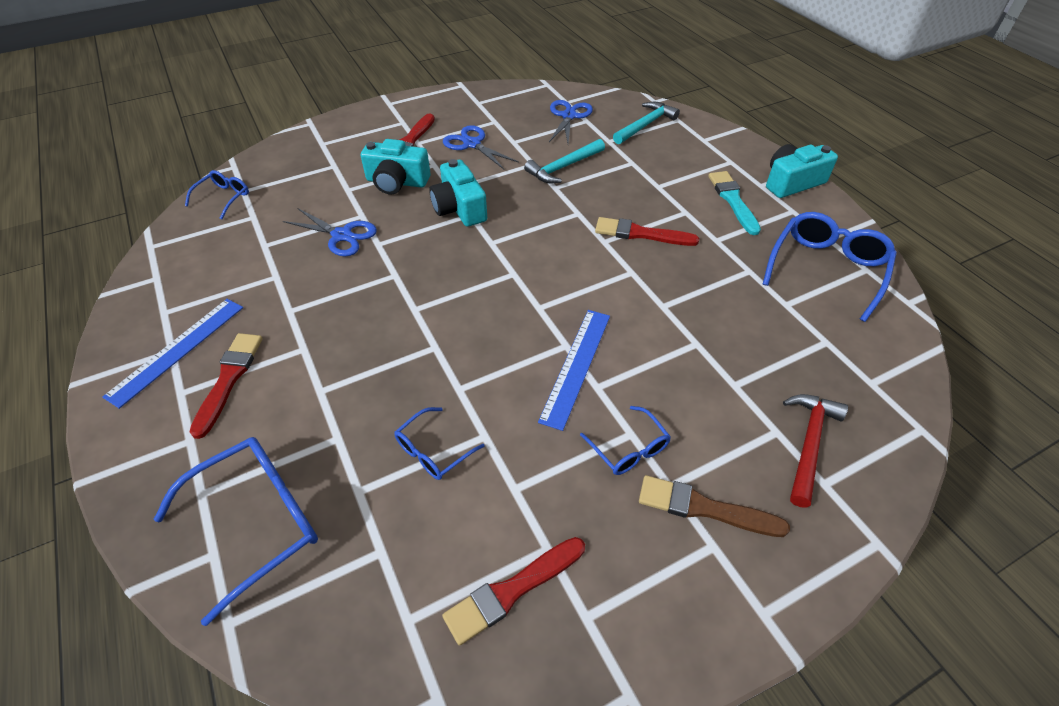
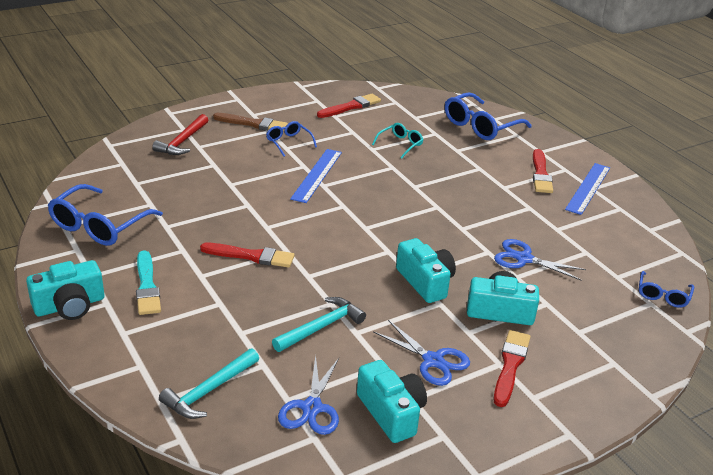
camera: 175 degrees right, 15 degrees down
blue glasses [394,407,485,480] -> turquoise glasses [372,123,424,159]
none -> turquoise camera [357,360,427,443]

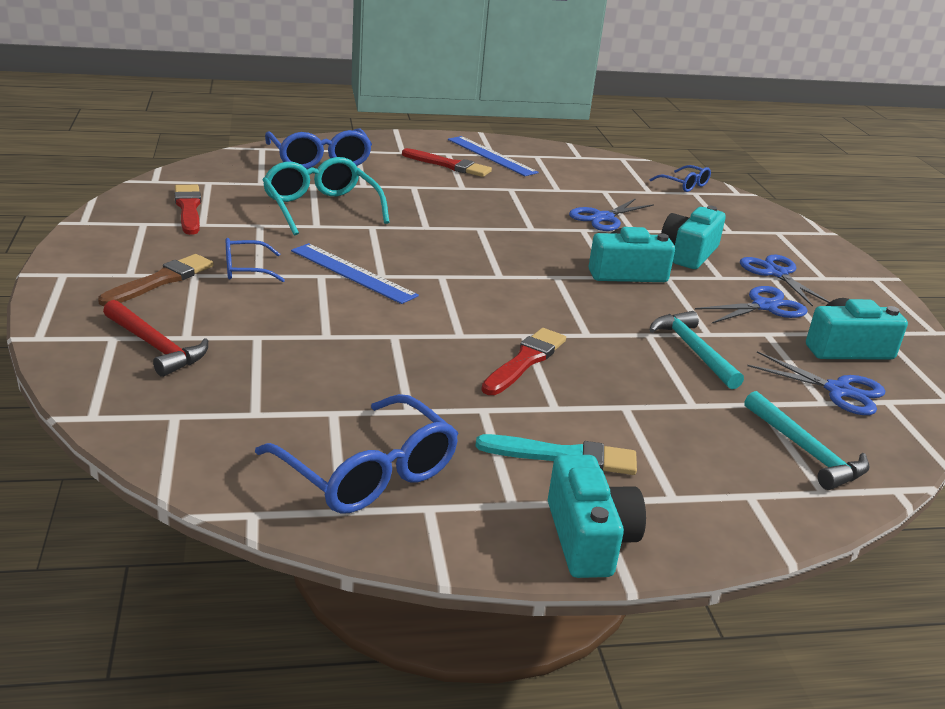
camera: 70 degrees left, 5 degrees down
turquoise glasses [372,123,424,159] -> turquoise glasses [263,157,390,236], size x1.83
red brush [493,330,531,407] -> blue scissors [740,255,830,307]

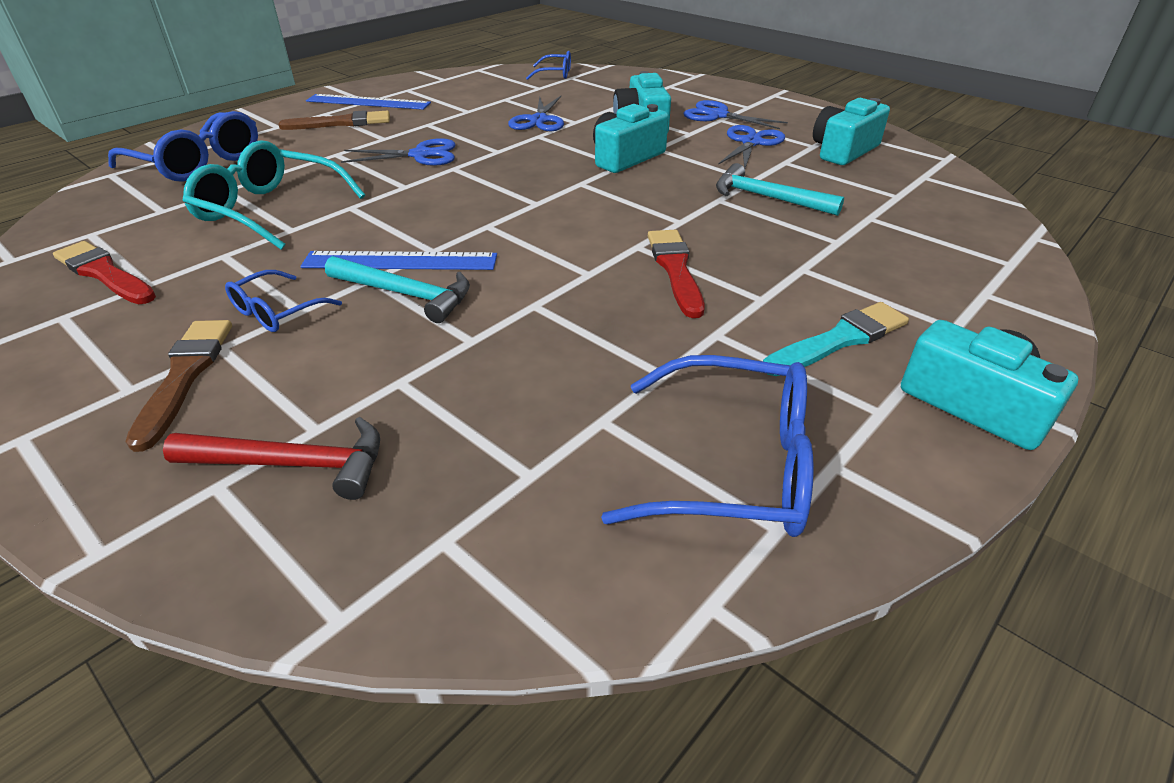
camera: 35 degrees left, 10 degrees up
red brush [402,148,492,177] -> brown brush [278,110,390,130]
turquoise hammer [744,391,869,490] -> turquoise hammer moved to [325,256,470,323]
blue scissors [747,351,885,415] -> blue scissors moved to [341,138,455,166]

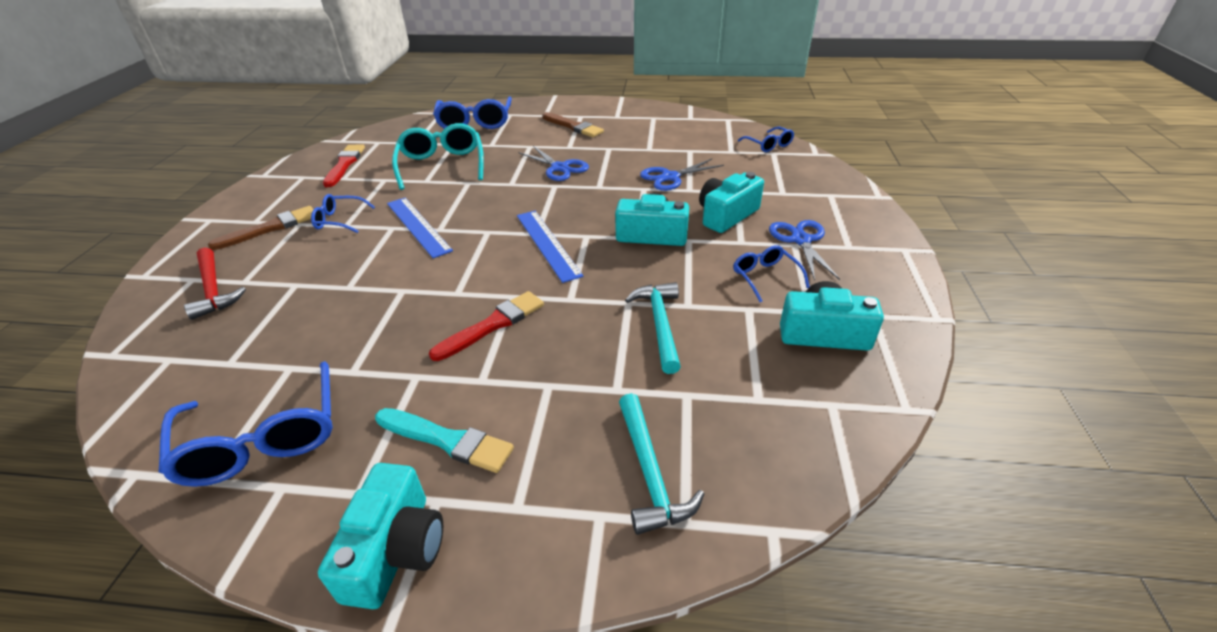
camera: 55 degrees right, 0 degrees up
blue ruler [306,94,431,110] -> blue ruler moved to [517,211,584,283]
turquoise hammer [325,256,470,323] -> turquoise hammer moved to [619,393,704,535]
blue scissors [718,125,785,169] -> blue glasses [733,245,810,302]

